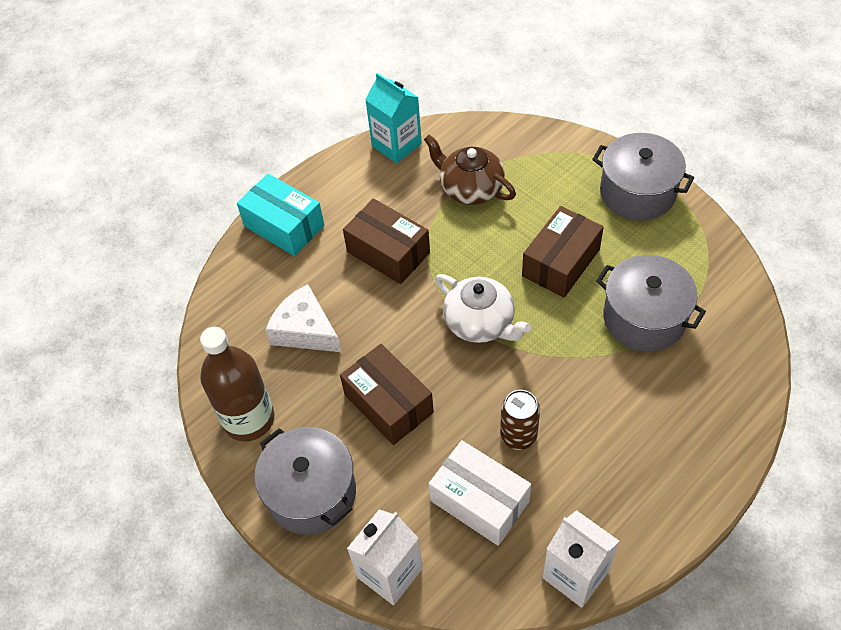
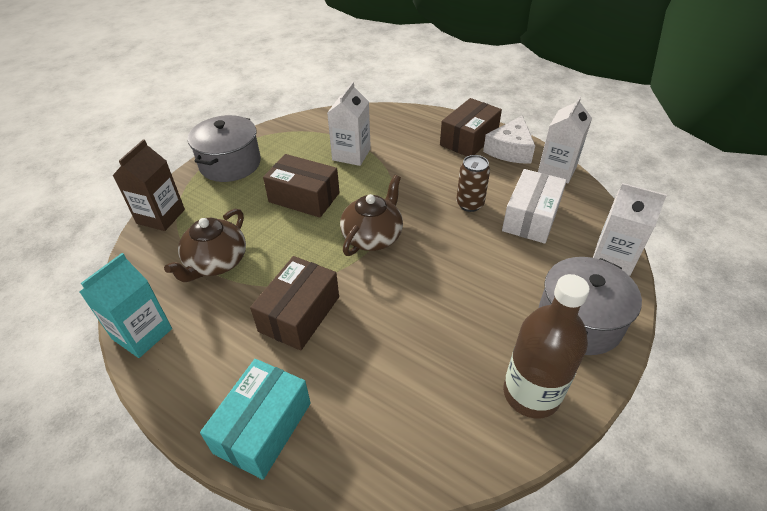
camera: 105 degrees left, 10 degrees down
white cheese [265,284,341,352] -> white cheese moved to [483,115,535,164]
brown box [340,344,434,445] -> brown box moved to [440,98,502,156]
white teapot [435,274,531,343] -> brown teapot [340,175,403,256]
grey pot [596,255,706,352] -> white carton [327,82,371,166]
none -> brown carton [112,139,185,231]

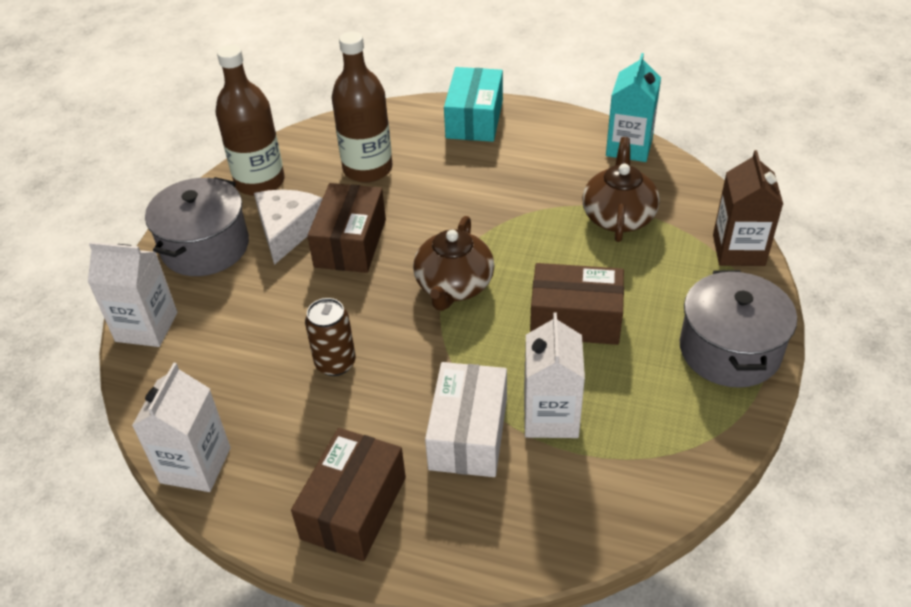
camera: 165 degrees right, 0 degrees up
brown box [250,256,339,350] -> brown box moved to [307,183,386,273]
white cheese [483,115,535,164] -> white cheese moved to [254,190,322,265]
white box [502,169,567,244] -> white box moved to [425,362,507,477]
none -> brown bottle [332,32,392,183]

